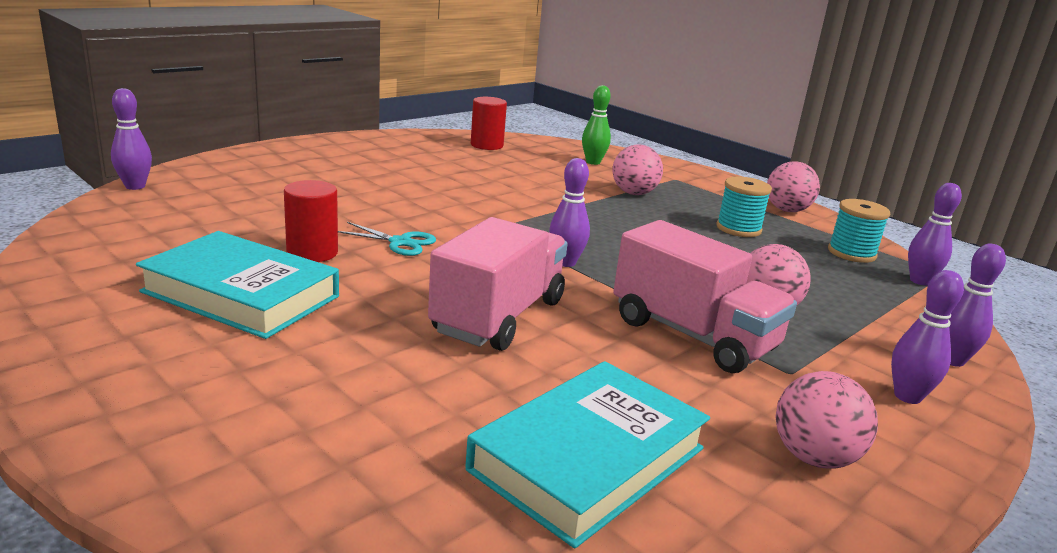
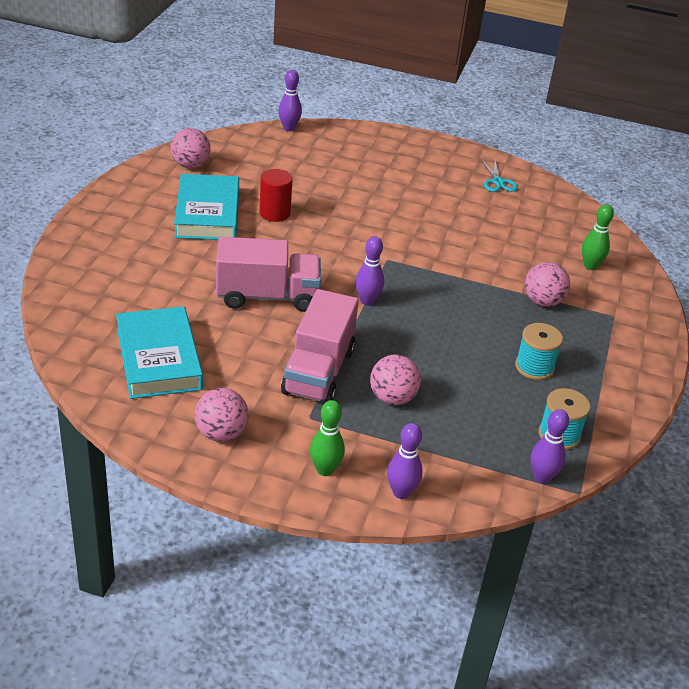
camera: 60 degrees right, 15 degrees up
turquoise scissors [338,222,436,256] -> turquoise scissors moved to [481,160,518,192]
turquoise book [465,361,710,549] -> turquoise book turned 60 degrees clockwise [116,307,203,399]
red cylinder [471,97,507,150] -> none
pink ball [767,161,820,212] -> pink ball moved to [171,128,211,168]
purple bowling pin [891,270,964,404] -> green bowling pin [310,400,345,476]

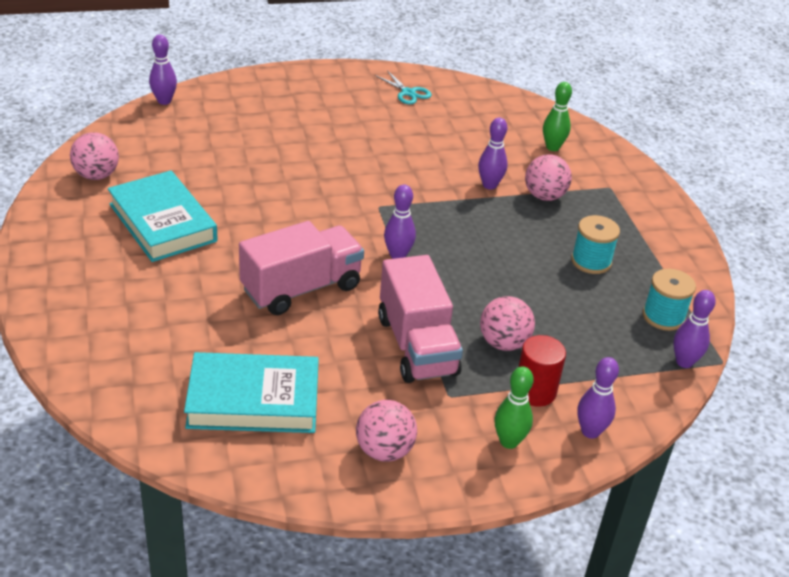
camera: 30 degrees left, 0 degrees up
turquoise book [116,307,203,399] -> turquoise book turned 45 degrees counterclockwise [184,352,319,433]
red cylinder [259,169,293,222] -> red cylinder moved to [519,335,566,407]
none -> purple bowling pin [478,117,508,190]

